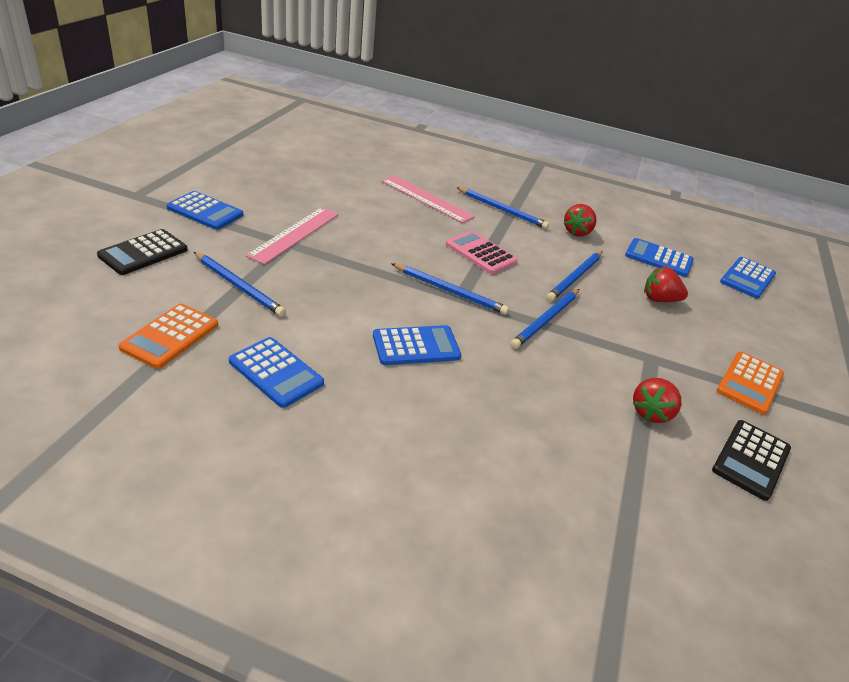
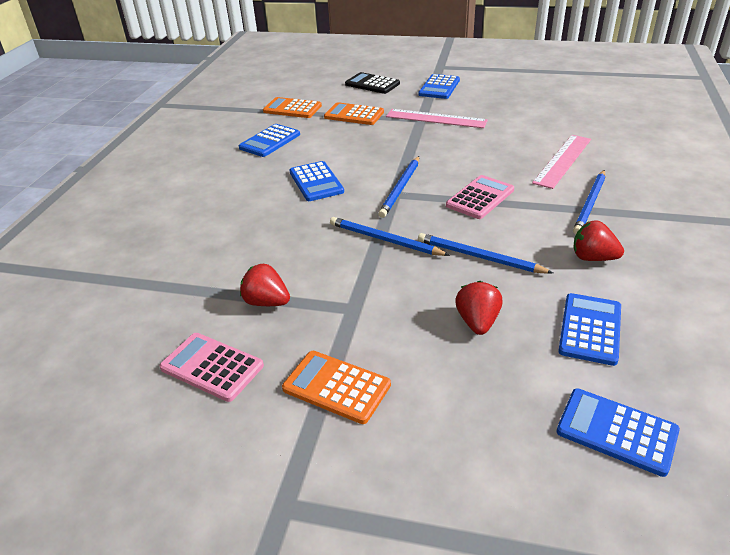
camera: 90 degrees right, 0 degrees up
blue pencil [194,252,286,317] -> orange calculator [324,102,384,125]
black calculator [712,420,791,501] -> pink calculator [159,333,264,402]

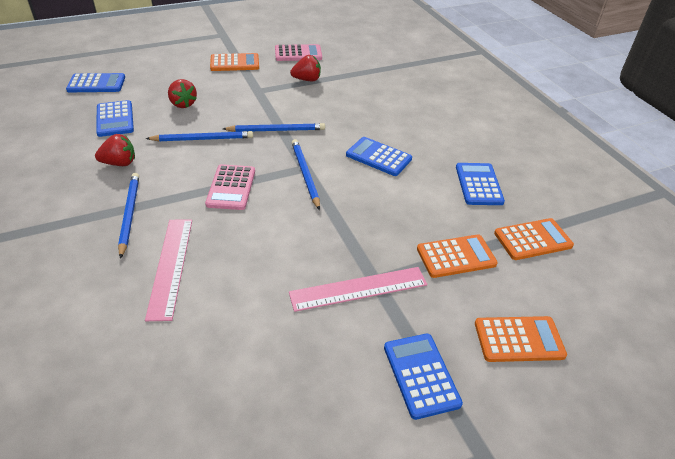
camera: 140 degrees right, 5 degrees up
black calculator [345,72,400,94] -> orange calculator [475,316,567,362]

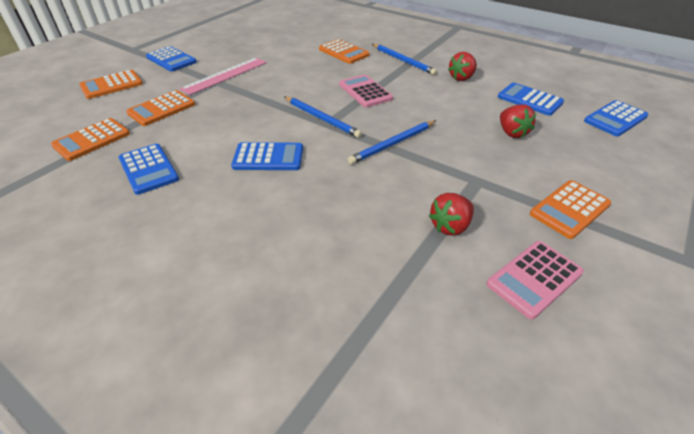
camera: 150 degrees right, 0 degrees up
pink ruler [145,220,192,321] -> orange calculator [319,39,370,64]
blue pencil [146,131,253,142] -> none
red strawberry [168,79,197,108] -> red strawberry turned 135 degrees counterclockwise [500,104,536,138]

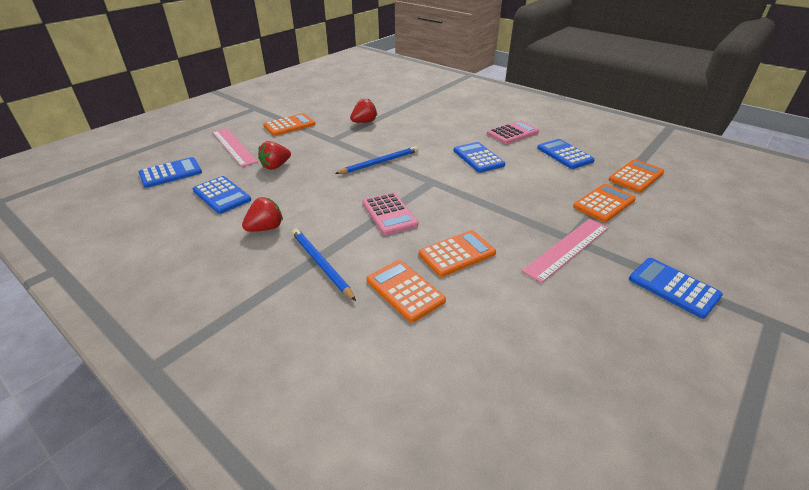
camera: 175 degrees left, 5 degrees down
orange calculator [79,70,143,99] -> orange calculator moved to [419,230,496,277]
blue calculator [231,142,303,170] -> blue calculator turned 60 degrees clockwise [454,142,505,173]
blue pencil [284,96,362,138] -> none
pink calculator [487,241,584,319] -> pink calculator moved to [487,120,539,144]
red strawberry [500,104,536,138] -> red strawberry turned 120 degrees counterclockwise [258,141,291,170]
none -> pink ruler [212,128,258,167]

